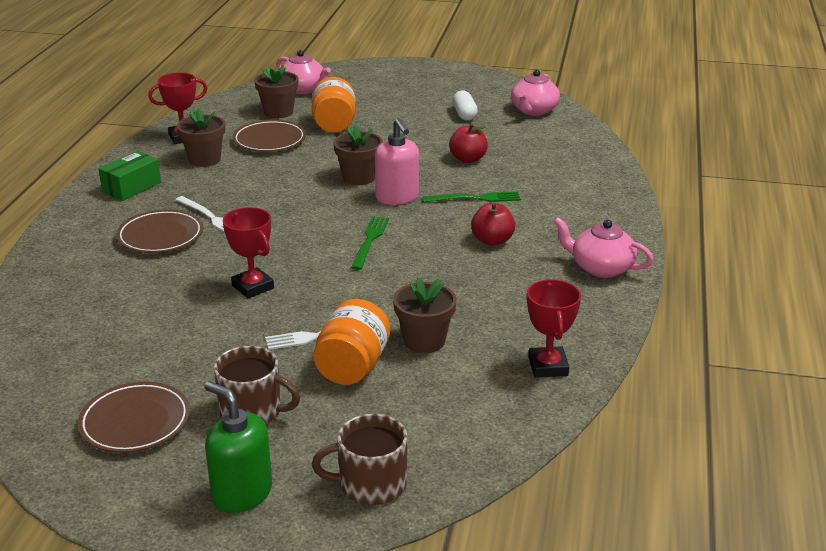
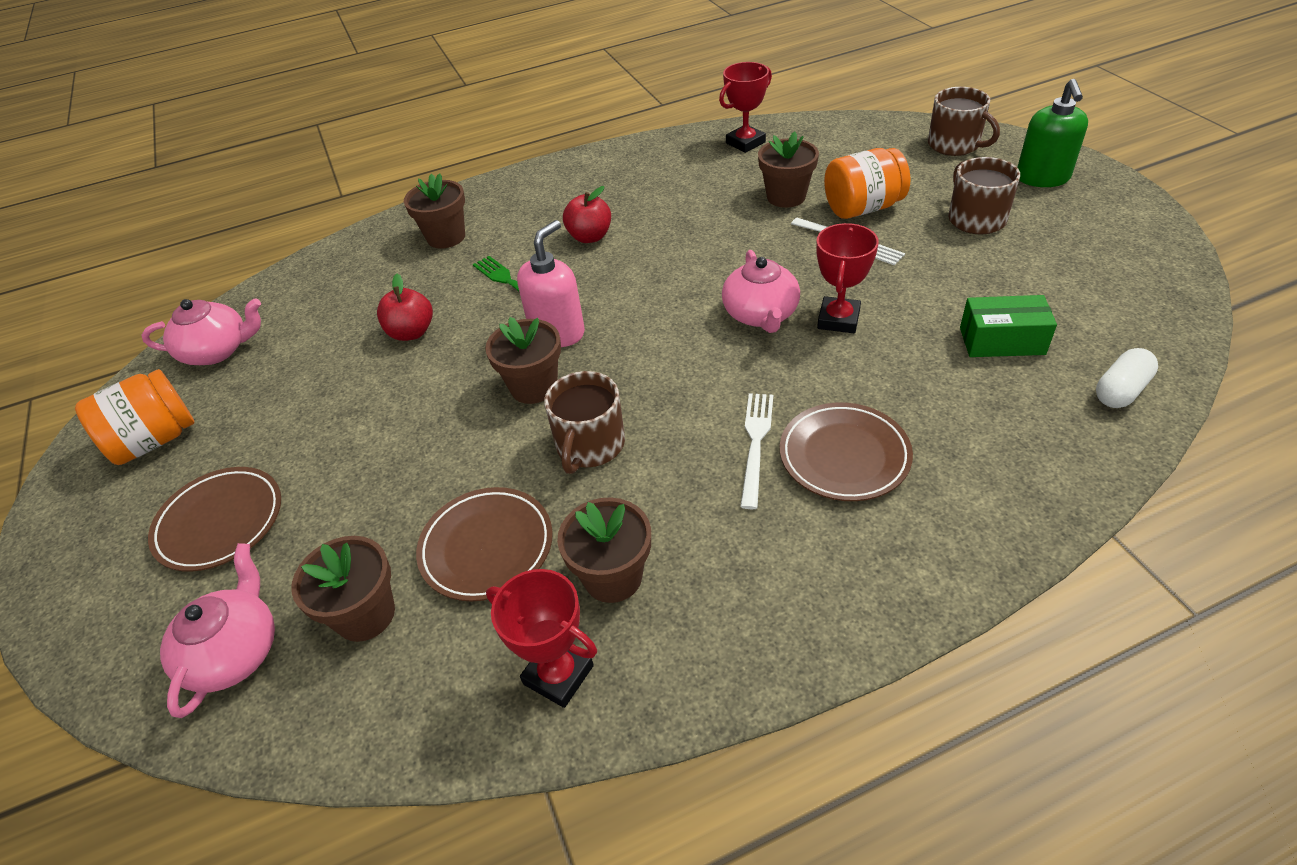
camera: 120 degrees left, 15 degrees up
brown plate [78,381,190,453] -> brown plate moved to [148,467,281,572]
green box [98,151,161,201] -> green box moved to [960,295,1057,357]
orange jar [311,77,356,133] -> orange jar moved to [75,369,195,465]
green fork [351,216,389,270] -> none
white capsule [452,90,478,121] -> white capsule moved to [1096,348,1158,408]
pink teapot [554,217,654,278] -> pink teapot moved to [722,250,800,333]
none -> brown flower pot [404,173,465,249]
none -> brown mug [544,371,625,474]

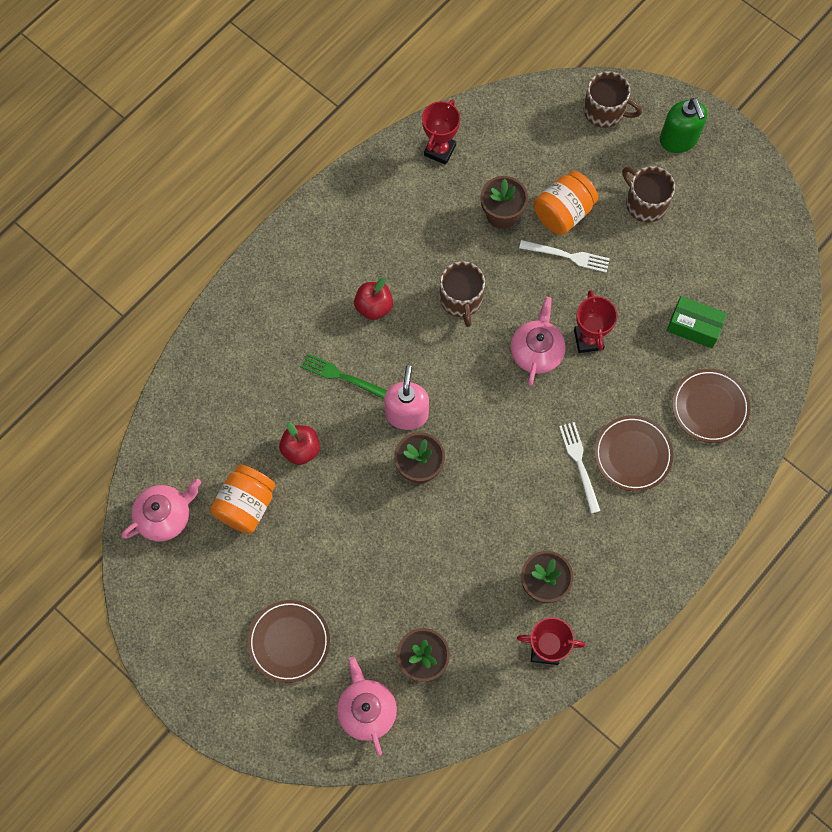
camera: 30 degrees left, 25 degrees up
orange jar [75,369,195,465] -> orange jar moved to [210,464,276,534]
brown flower pot [404,173,465,249] -> none
brown plate [416,487,553,602] -> brown plate moved to [672,369,751,443]
brown mug [544,371,625,474] -> brown mug moved to [440,261,485,327]
pink teapot [722,250,800,333] -> pink teapot turned 135 degrees counterclockwise [511,297,566,386]
green box [960,295,1057,357] -> green box turned 45 degrees clockwise [667,296,727,348]
white capsule [1096,348,1158,408] -> none

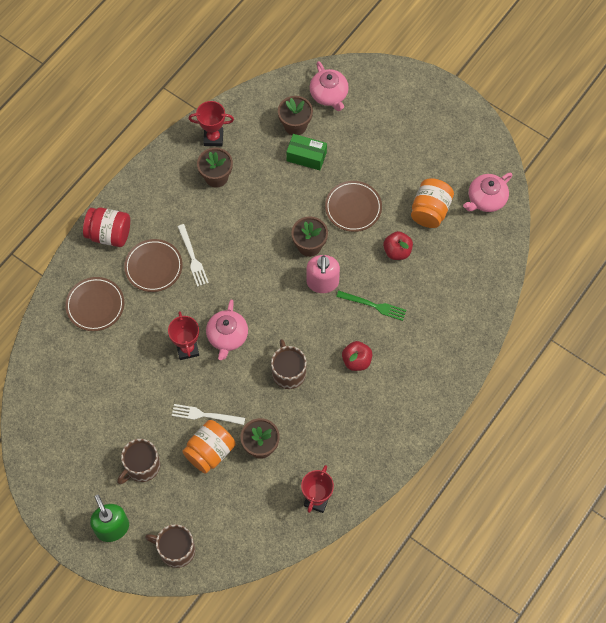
camera: 175 degrees right, 5 degrees down
brown plate [247,600,330,683] -> brown plate moved to [325,181,382,232]
brown mug [622,166,675,222] -> brown mug turned 90 degrees clockwise [117,439,160,484]
green box [667,296,727,348] -> green box moved to [286,134,327,170]
none -> red jar [83,207,130,247]

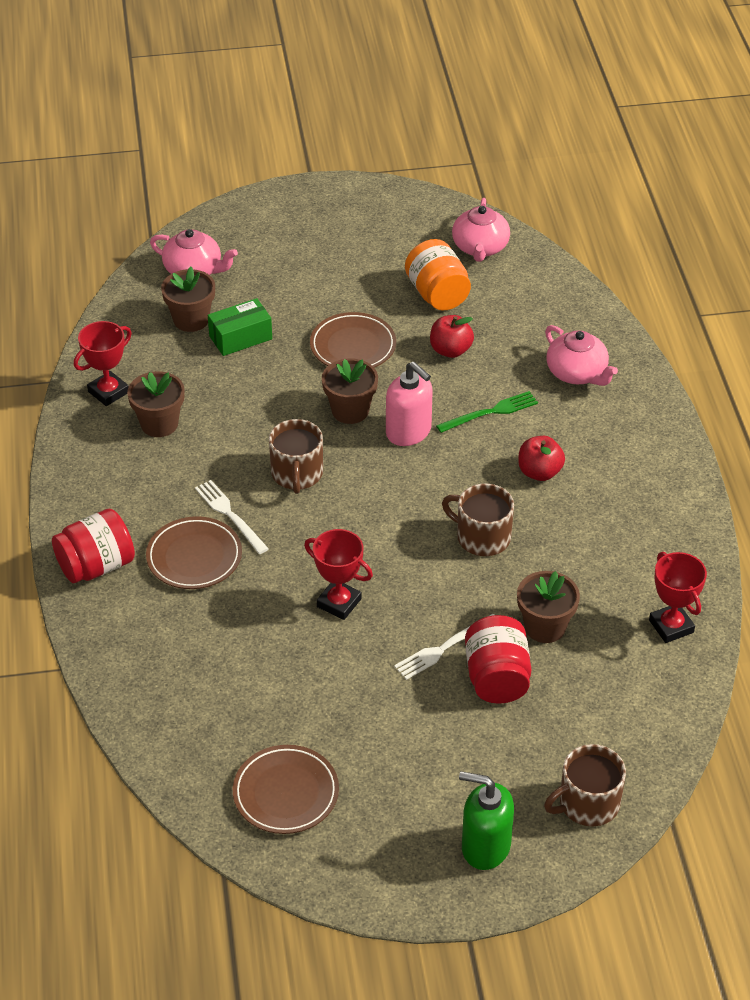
camera: 45 degrees left, 20 degrees down
brown plate [65,277,124,331] -> brown plate moved to [233,745,339,834]
brown mug [117,439,160,484] -> brown mug moved to [269,419,323,494]
white fork [177,224,209,287] -> white fork turned 150 degrees counterclockwise [195,480,269,554]
orange jar [182,420,236,474] -> red jar [465,615,531,704]
pink teapot [206,299,248,360] -> pink teapot moved to [545,325,618,386]

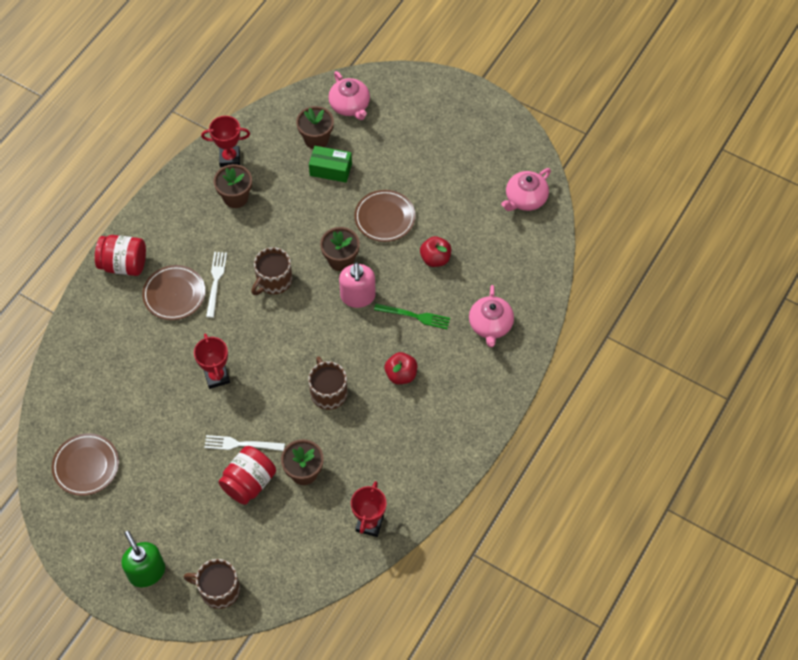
camera: 40 degrees right, 15 degrees up
orange jar [405,239,471,311] -> none

